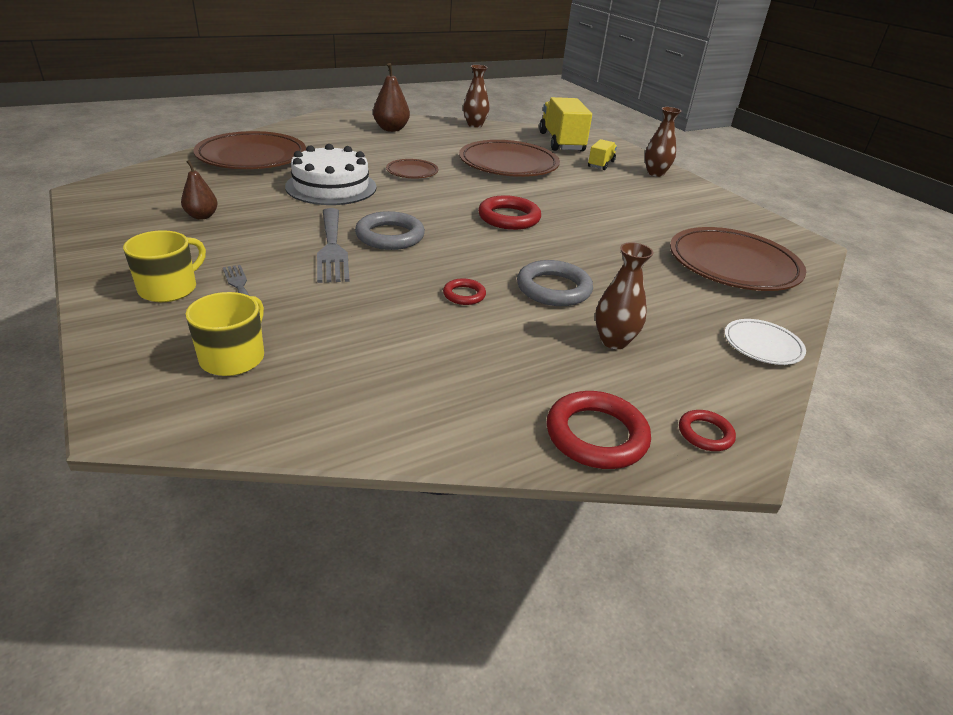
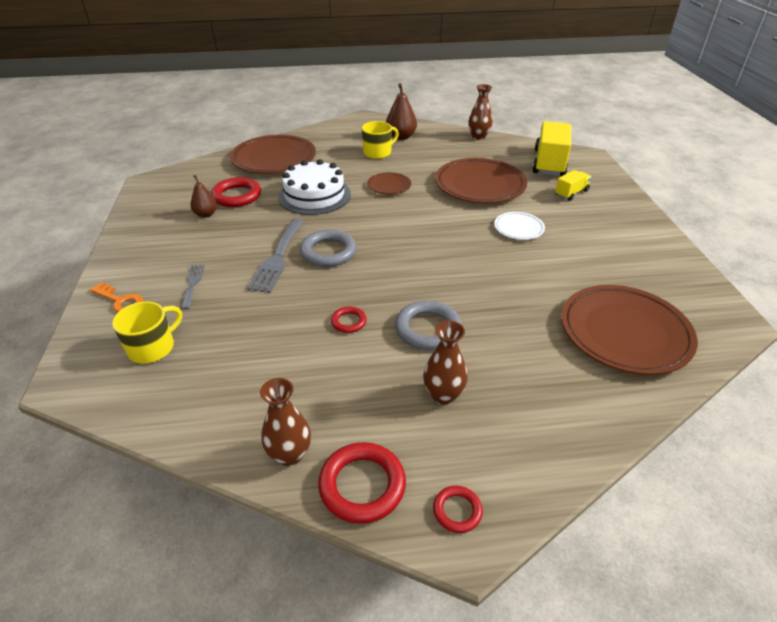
camera: 25 degrees right, 5 degrees up
yellow mug [123,230,206,302] -> yellow mug moved to [362,121,399,159]
red ring [478,195,541,230] -> red ring moved to [211,177,261,207]
brown vase [645,107,681,177] -> brown vase moved to [260,378,311,466]
white plate [724,319,806,365] -> white plate moved to [494,212,545,240]
none -> orange key [90,282,144,312]

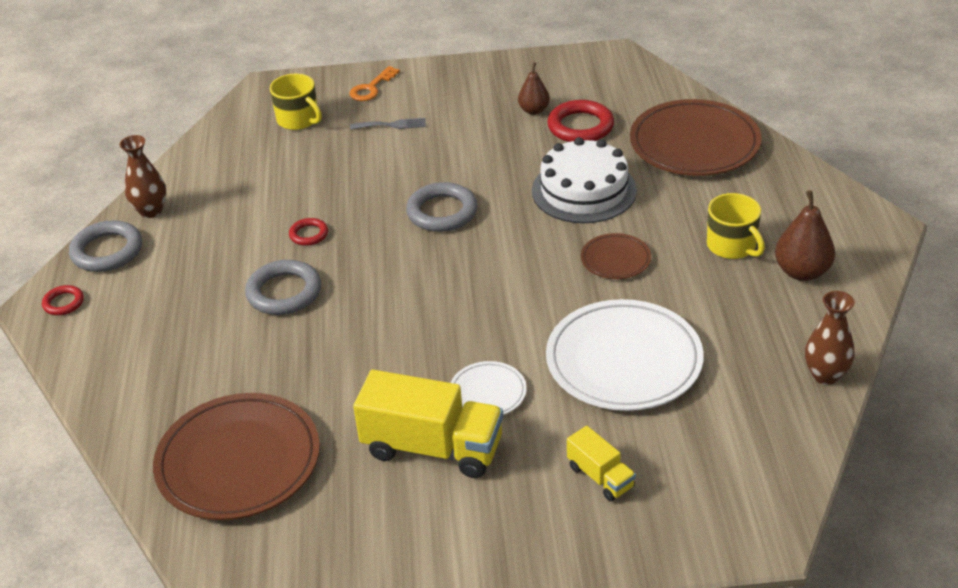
camera: 95 degrees right, 0 degrees up
grey fork [247,219,304,293] -> none
red ring [318,442,406,524] -> grey ring [69,220,142,272]
brown vase [423,320,468,405] -> none
brown plate [435,158,527,203] -> white plate [546,299,704,411]
yellow truck [533,121,571,176] -> yellow truck moved to [353,370,503,478]

